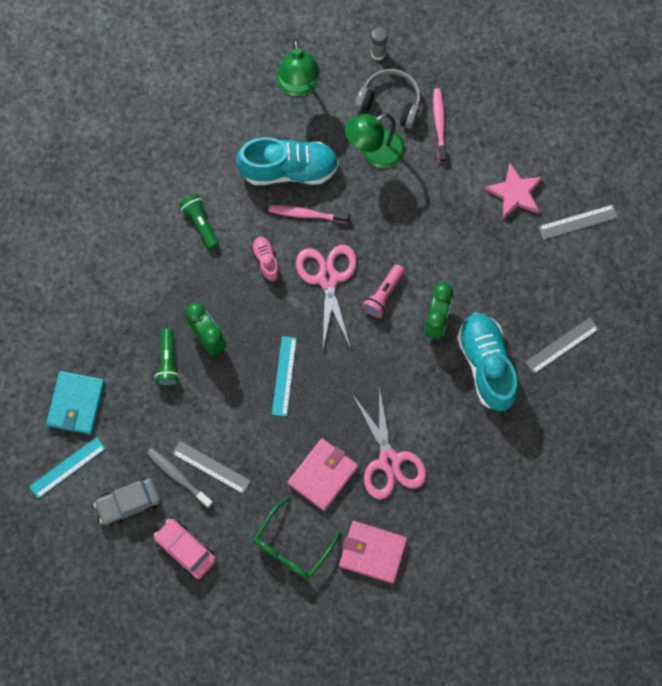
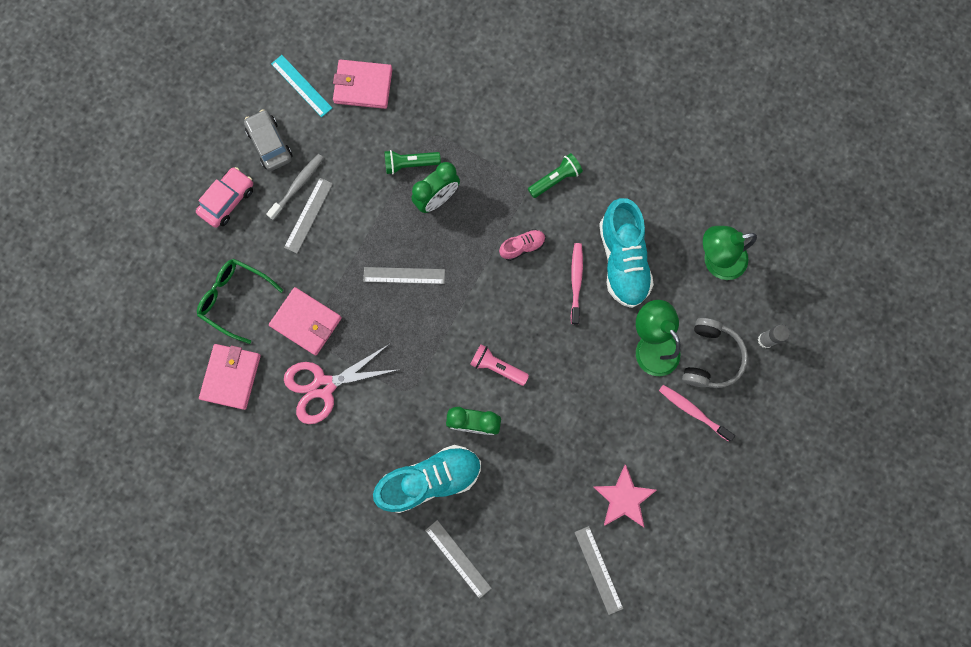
camera: 85 degrees right, 5 degrees up
turquoise wallet [46,371,105,435] -> pink wallet [333,60,393,109]
turquoise ruler [272,336,297,417] -> grey ruler [363,267,445,284]
pink scissors [296,245,357,348] -> none
pink toothbrush [433,88,447,163] -> pink toothbrush turned 135 degrees counterclockwise [659,385,735,441]

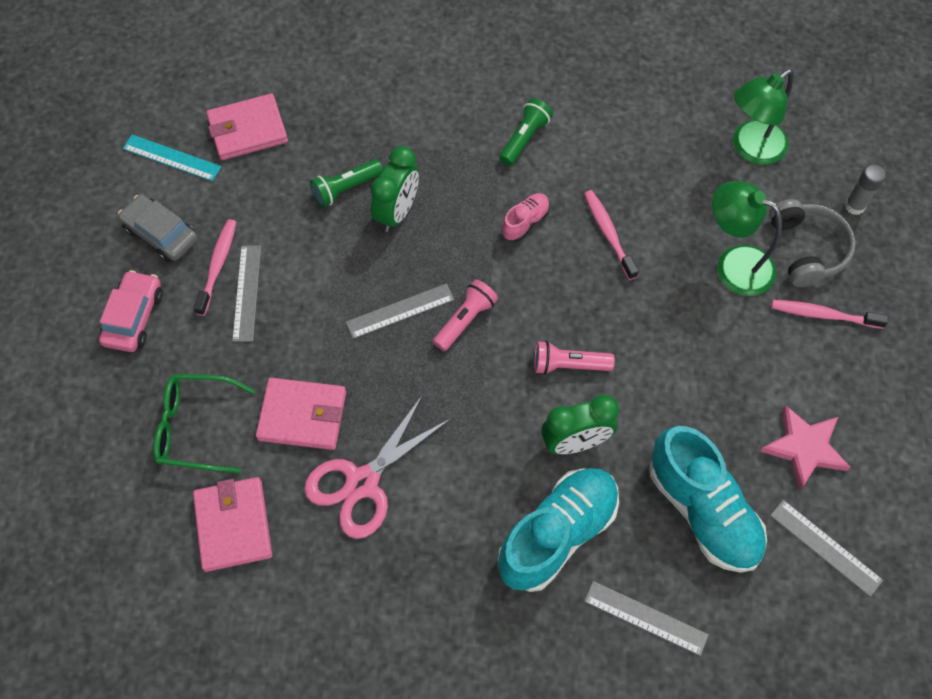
camera: 25 degrees left, 15 degrees down
grey toothbrush [266,154,323,220] -> pink toothbrush [193,219,236,316]
turquoise shoe [599,198,654,308] -> turquoise shoe moved to [650,426,767,573]
none -> pink flashlight [433,280,498,351]

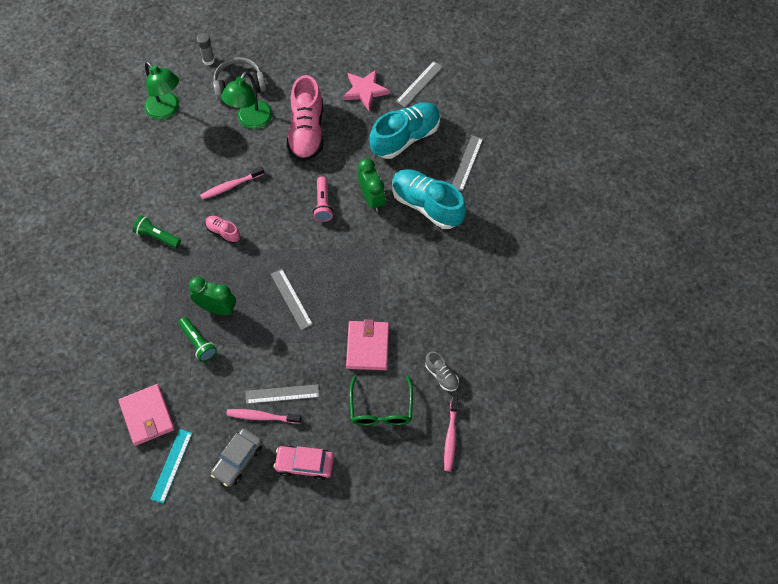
camera: 95 degrees left, 0 degrees up
pink wallet [193,477,272,572] -> grey shoe [425,351,459,391]
pink scissors [304,395,451,539] -> none
pink flashlight [433,280,498,351] -> none
pink toothbrush [771,300,888,329] -> pink toothbrush moved to [444,396,458,472]
none -> pink shoe [287,75,323,161]

